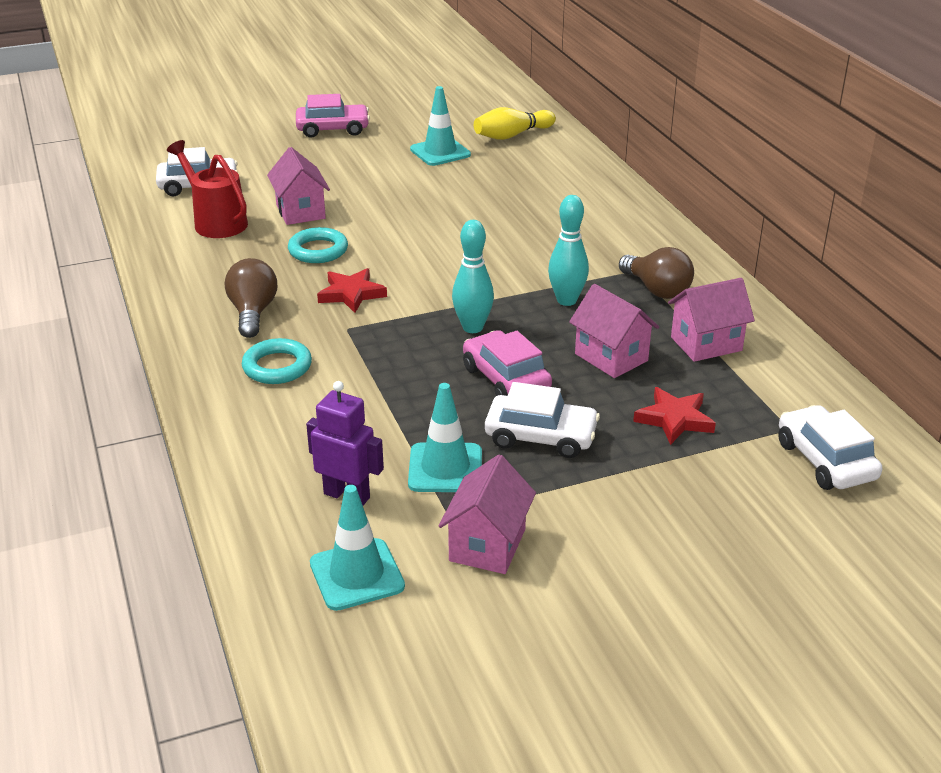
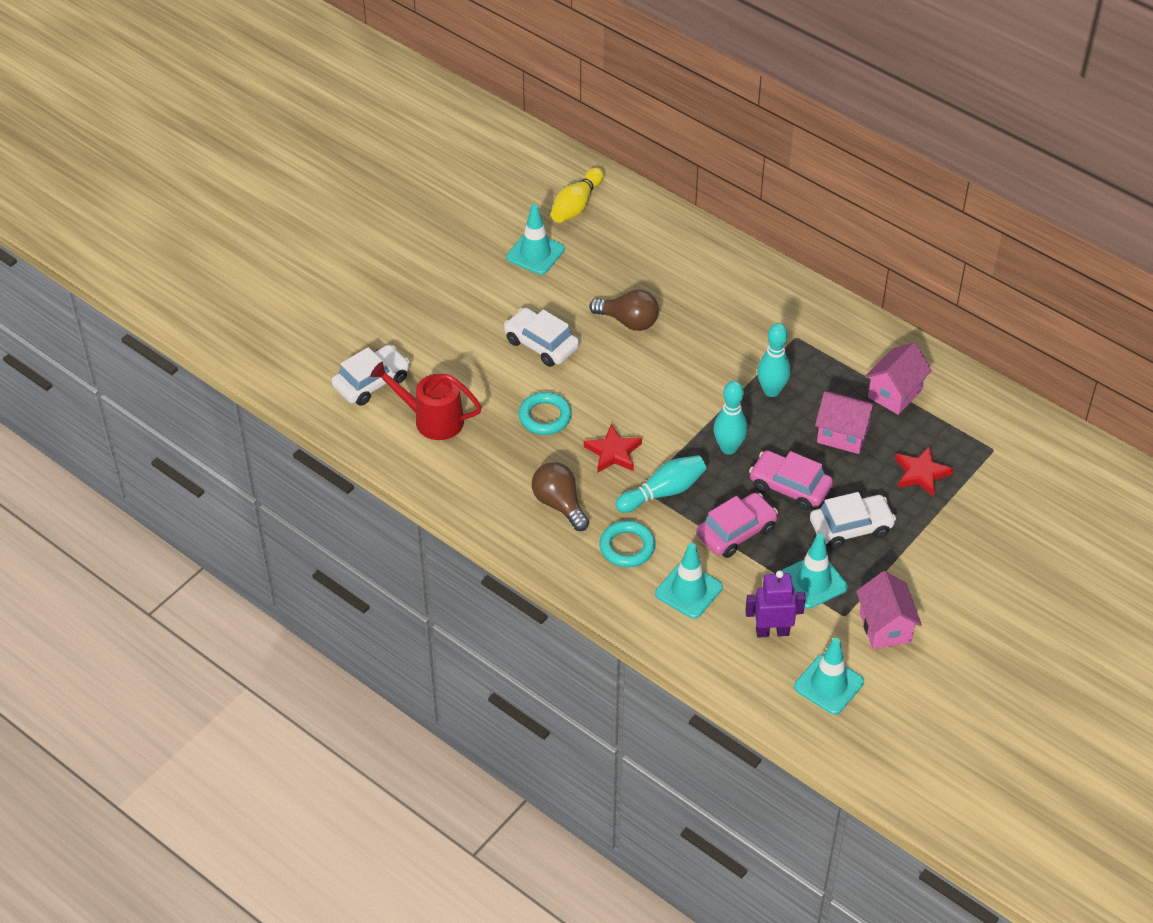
camera: 30 degrees left, 15 degrees up
pink house [267,147,330,225] -> none
pink car [296,94,370,138] -> pink car moved to [696,493,778,558]
brown light bulb [619,247,694,299] -> brown light bulb moved to [589,289,659,331]
white car [778,405,882,490] -> white car moved to [504,308,579,367]
none -> turquoise bowling pin [615,455,706,513]
none -> turquoise traffic cone [655,543,723,619]

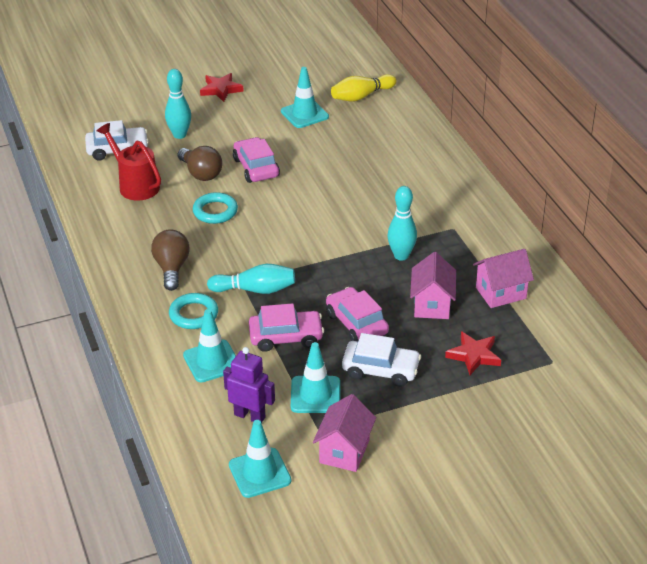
camera: 30 degrees right, 10 degrees down
white car [504,308,579,367] -> pink car [233,137,280,183]
red star [584,424,642,473] -> red star moved to [200,73,244,102]
brown light bulb [589,289,659,331] -> brown light bulb moved to [177,146,222,181]
turquoise bowling pin [714,381,747,455] -> turquoise bowling pin moved to [165,69,191,139]
pink house [815,391,876,454] -> pink house turned 45 degrees clockwise [410,252,456,319]

